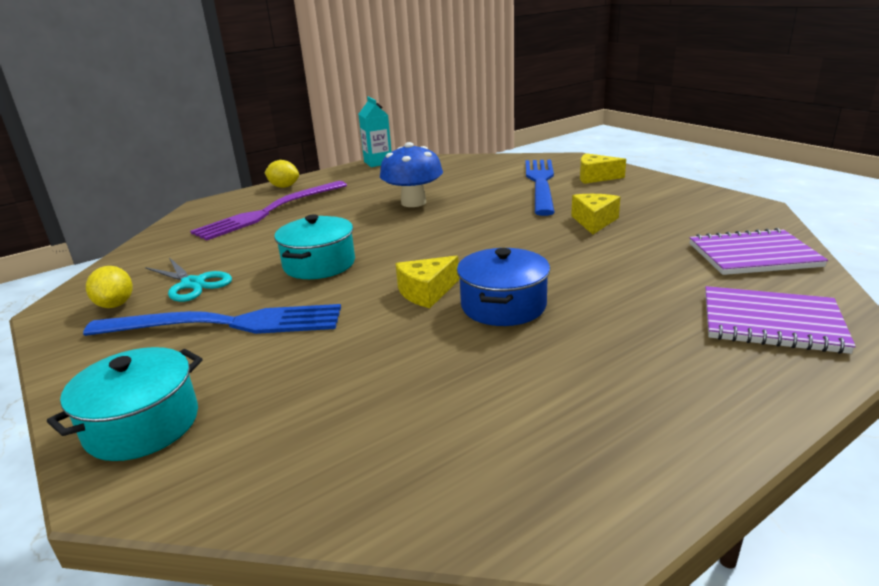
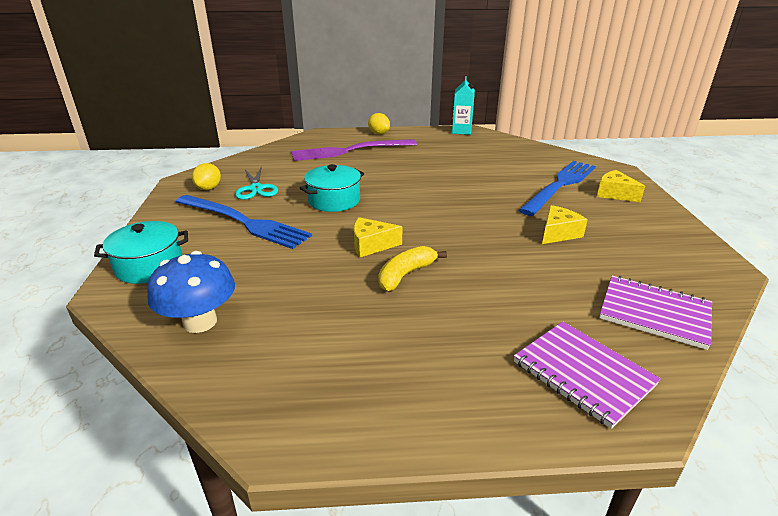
camera: 30 degrees right, 5 degrees up
blue mushroom [380,142,443,207] -> blue mushroom moved to [147,251,235,333]
blue pot [457,248,550,326] -> yellow banana [378,246,447,291]

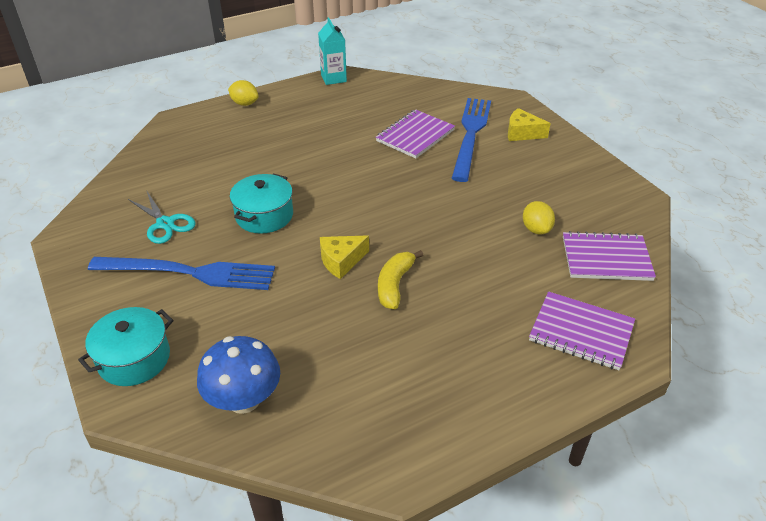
camera: 25 degrees left, 10 degrees up
yellow lemon [192,163,221,190] -> yellow lemon moved to [523,201,555,234]
purple fork [291,139,417,161] -> none
yellow cheese [542,205,588,244] -> none
none -> purple notebook [376,109,455,159]

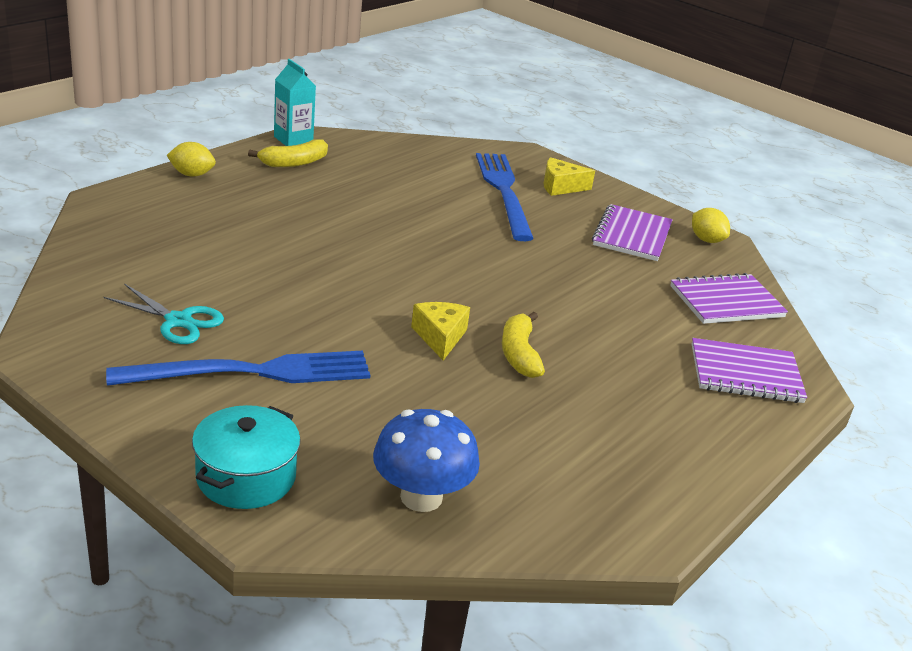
camera: 25 degrees left, 10 degrees down
turquoise pot [230,173,293,234] -> none
yellow cheese [320,235,369,279] -> yellow cheese turned 135 degrees clockwise [411,302,470,361]
purple notebook [376,109,455,159] -> purple notebook moved to [592,204,673,261]
yellow lemon [523,201,555,234] -> yellow lemon moved to [692,208,730,243]
none -> yellow banana [248,139,328,167]

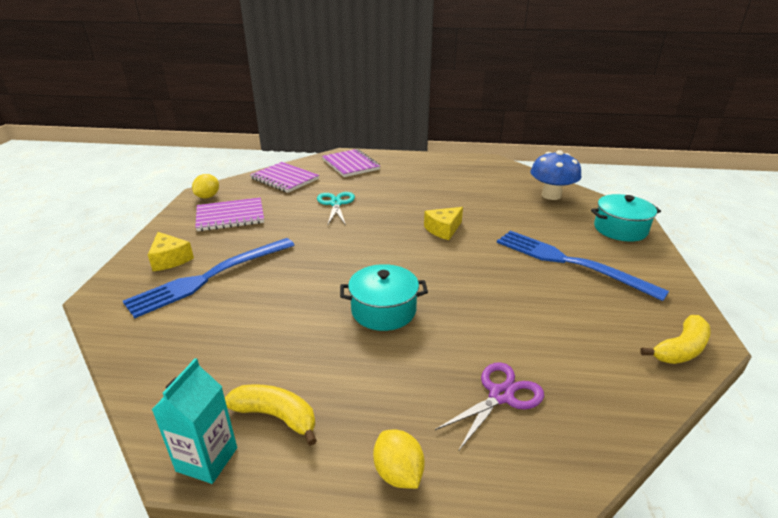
camera: 120 degrees left, 0 degrees up
turquoise scissors [104,284,224,344] -> turquoise scissors moved to [317,192,355,226]
yellow banana [502,312,545,378] -> yellow banana moved to [640,315,711,364]
none -> turquoise pot [340,264,428,331]
none -> purple scissors [435,362,544,450]

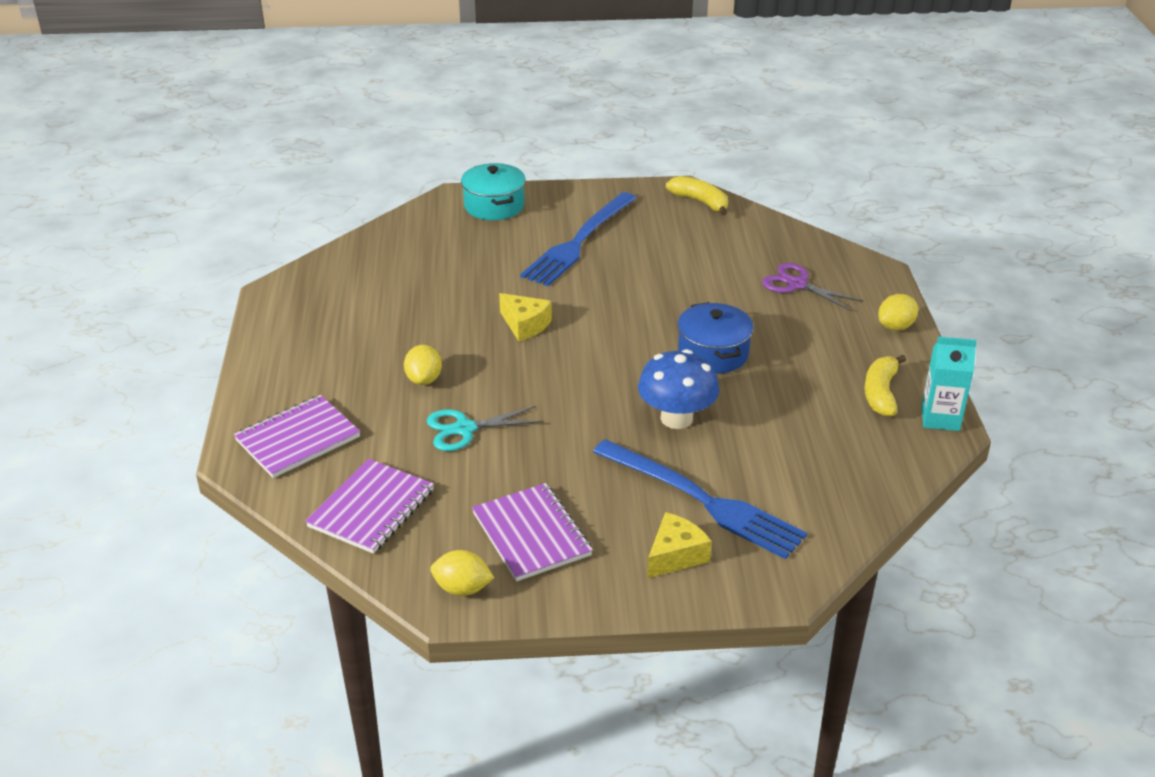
camera: 100 degrees left, 5 degrees up
turquoise pot [340,264,428,331] -> blue pot [678,302,754,374]
blue mushroom [530,150,581,200] -> blue mushroom moved to [638,349,719,429]
none -> yellow lemon [404,345,442,385]

